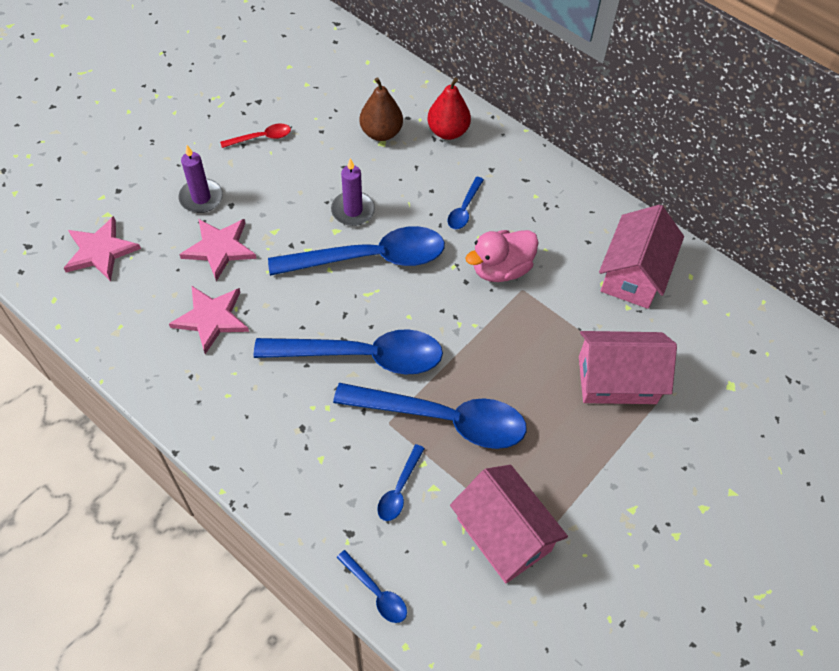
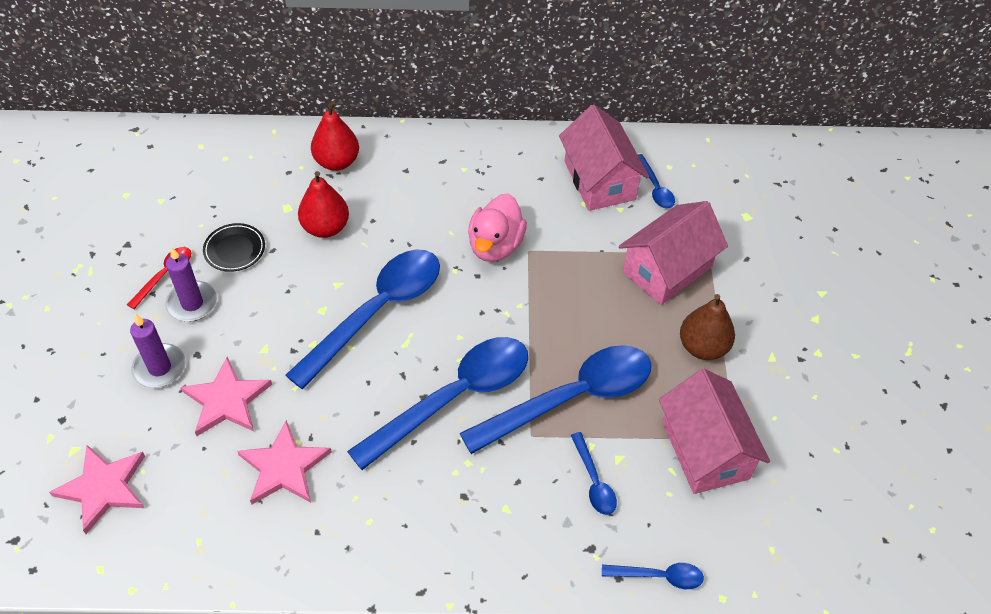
camera: 40 degrees left, 5 degrees down
purple candle [331,158,375,226] -> purple candle moved to [165,247,217,322]
brown pear [360,77,403,141] -> brown pear moved to [680,294,735,360]
blue spoon [448,176,484,229] -> blue spoon moved to [638,154,675,209]
pink house [450,465,568,583] -> pink house turned 60 degrees clockwise [659,369,770,494]
none -> black plate [203,223,265,272]
none -> red pear [298,171,349,238]

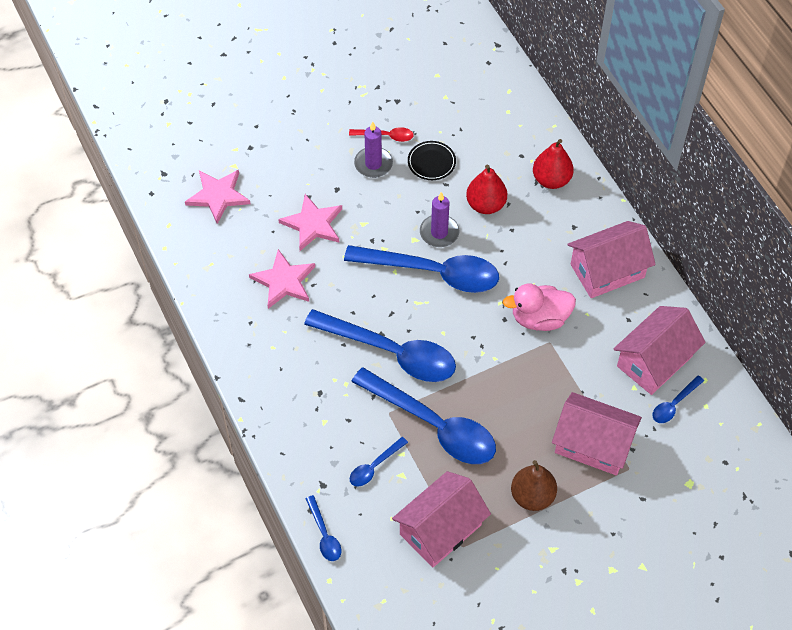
camera: 65 degrees right, 5 degrees up
purple candle [130,313,186,388] -> purple candle moved to [420,192,459,247]
none -> pink house [567,221,656,298]

